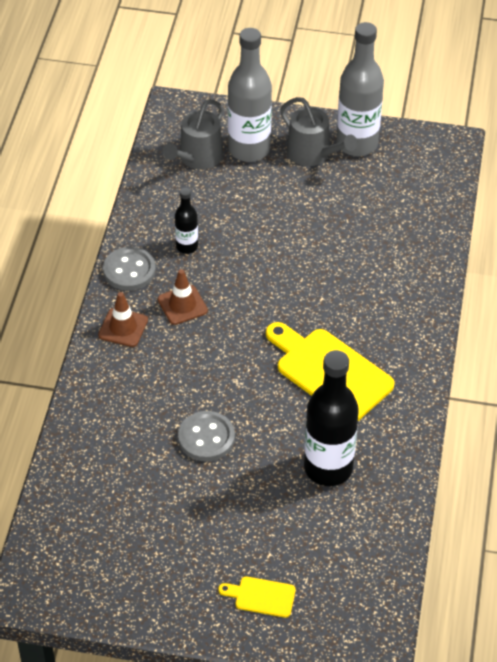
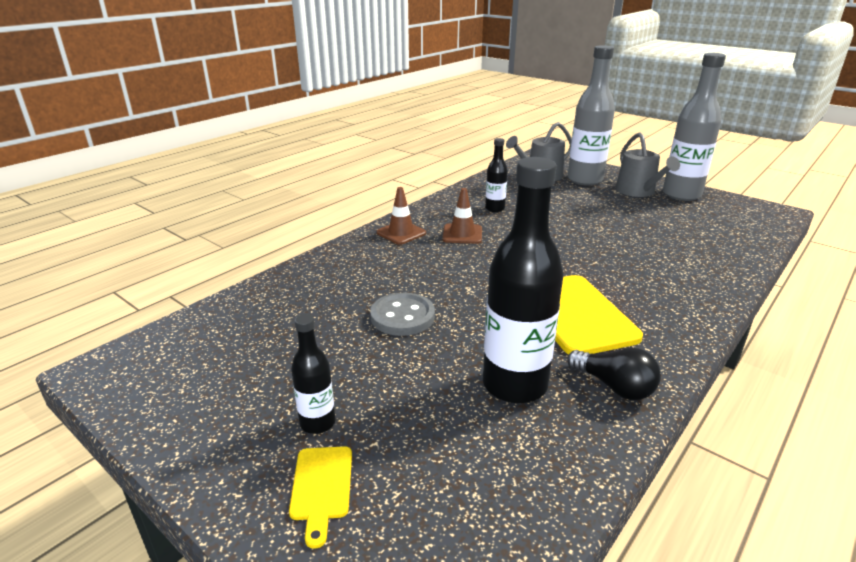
camera: 30 degrees right, 20 degrees down
grey button [103,247,156,291] -> none
yellow cutting board [218,576,296,618] -> yellow cutting board turned 135 degrees counterclockwise [289,446,352,549]
none -> black bottle [291,314,335,434]
none -> black light bulb [567,348,661,400]

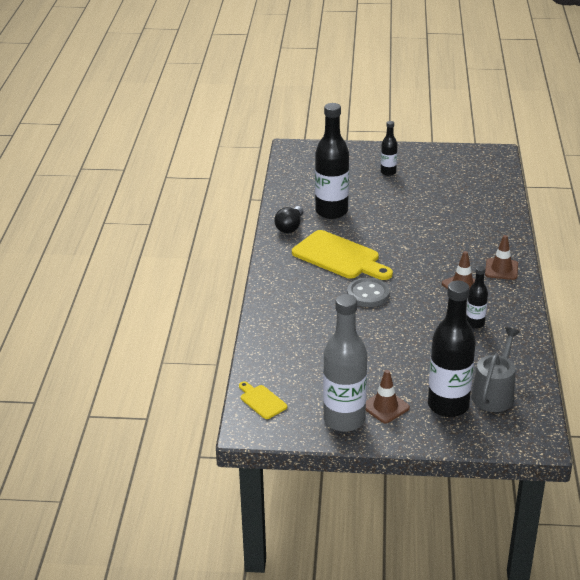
camera: 145 degrees right, 5 degrees up
yellow cutting board [289,446,352,549] -> yellow cutting board moved to [239,381,287,419]
grey button [370,293,435,336] -> grey button moved to [347,278,390,307]
grey bottle [567,45,615,186] -> black bottle [428,280,476,417]
black light bulb [567,348,661,400] -> black light bulb turned 75 degrees counterclockwise [274,206,303,233]
grey watering can [616,132,680,197] -> brown traffic cone [366,370,410,423]

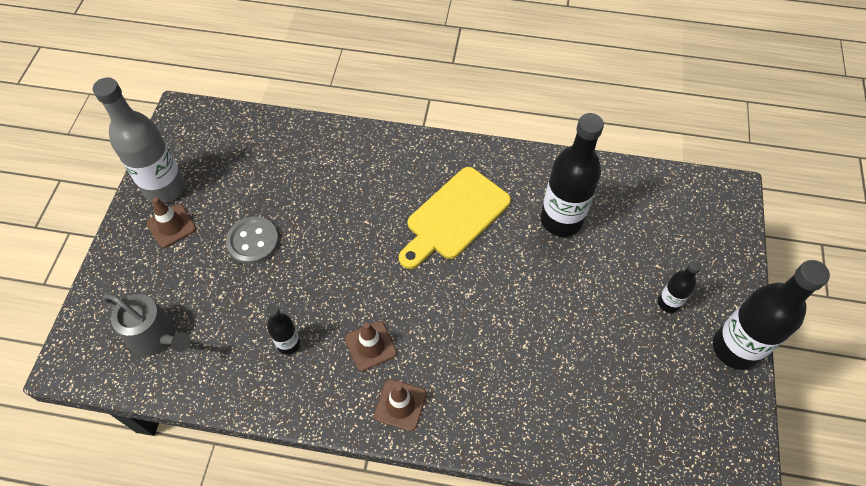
camera: 95 degrees right, 25 degrees up
yellow cutting board [239,381,287,419] -> none
black light bulb [274,206,303,233] -> none
grey button [347,278,390,307] -> grey button moved to [226,217,279,265]
black bottle [428,280,476,417] -> black bottle moved to [713,260,830,370]

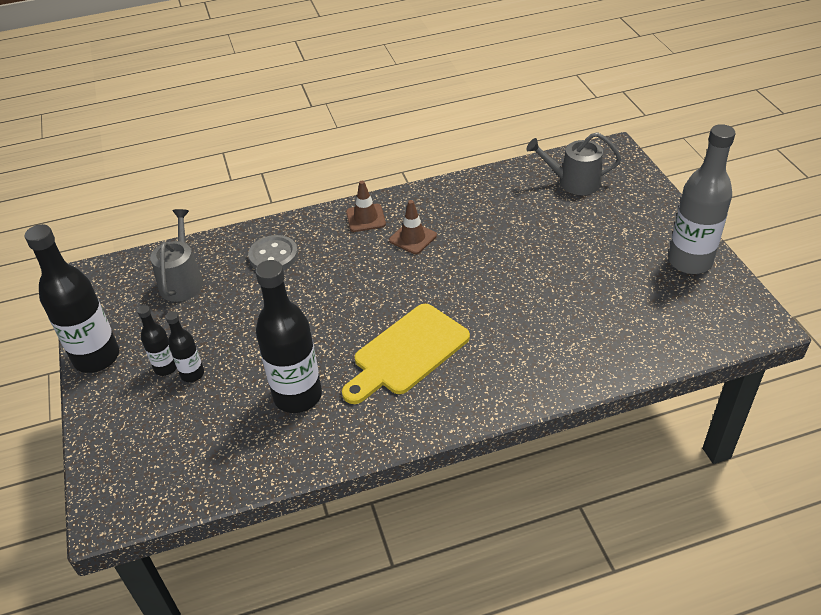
camera: 155 degrees right, 15 degrees down
brown traffic cone [147,197,196,248] -> none
grey button [226,217,279,265] -> grey button moved to [248,235,298,270]
black bottle [266,304,301,355] -> black bottle moved to [165,311,204,382]
yellow cutting board [399,167,511,269] -> yellow cutting board turned 150 degrees counterclockwise [342,304,470,404]
none -> grey watering can [150,209,204,302]

